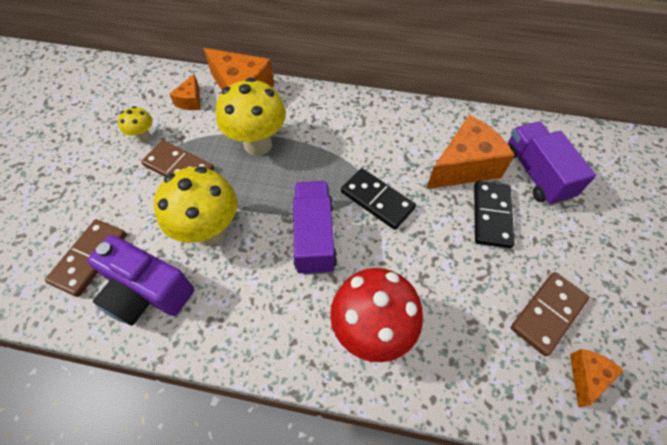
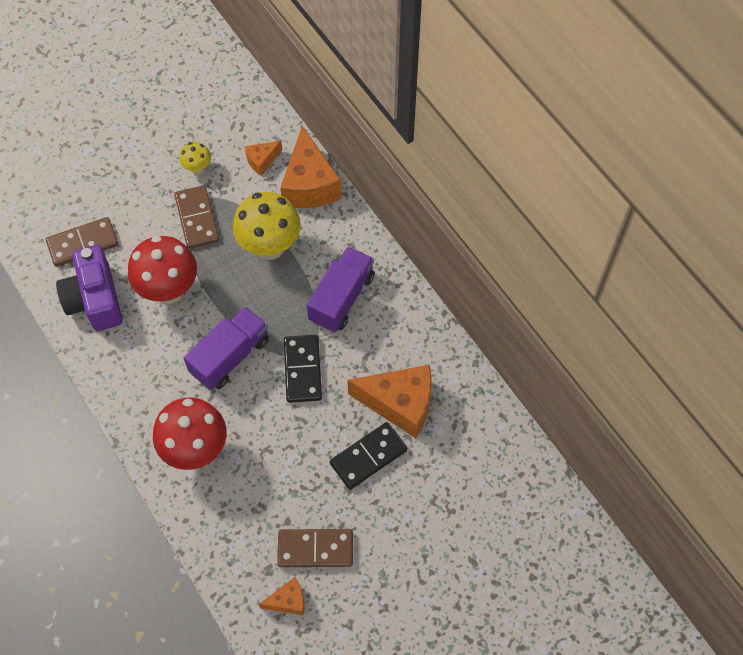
camera: 45 degrees right, 5 degrees up
yellow mushroom [154,166,237,246] -> red mushroom [128,236,197,304]
purple truck [508,122,596,205] -> purple truck moved to [307,247,375,332]

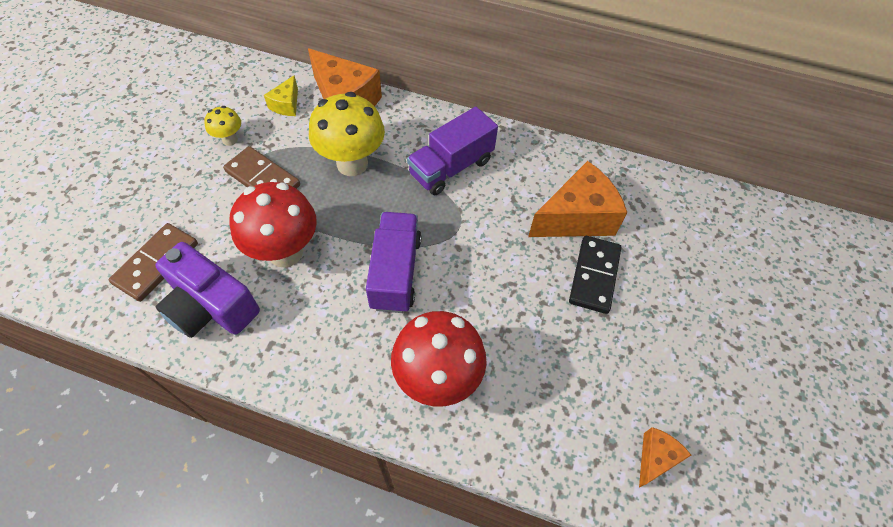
camera: 40 degrees left, 5 degrees down
orange cheese [244,141,282,176] -> yellow cheese [264,75,298,116]
brown domino [277,529,353,567] -> none
black domino [284,335,322,403] -> none
purple truck [307,247,375,332] -> purple truck turned 120 degrees counterclockwise [407,107,498,196]

